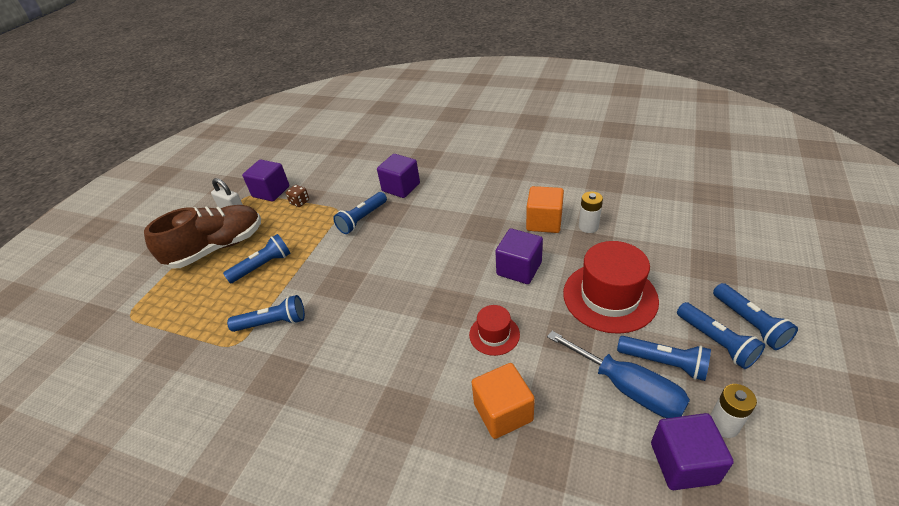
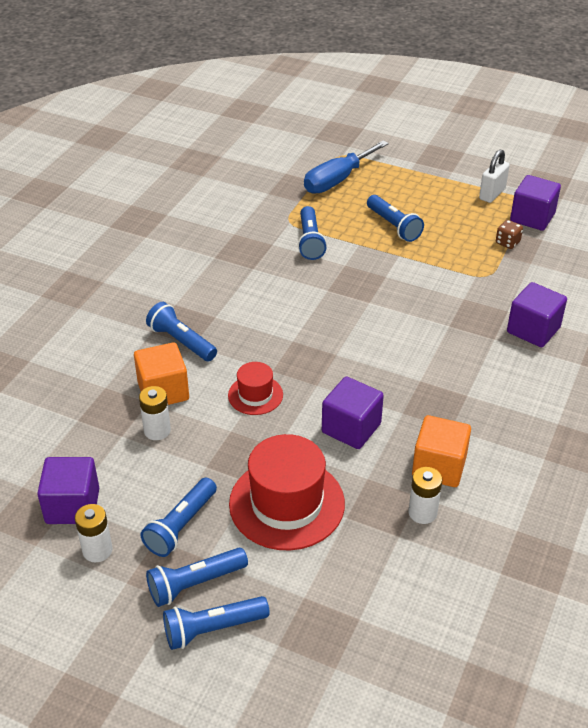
camera: 90 degrees right, 0 degrees up
brown shoe [144,205,261,269] -> none
blue flashlight [333,192,387,234] -> blue flashlight moved to [146,302,217,361]
blue screwdriver [547,331,690,418] -> blue screwdriver moved to [304,141,389,194]
none -> white battery [139,386,171,440]

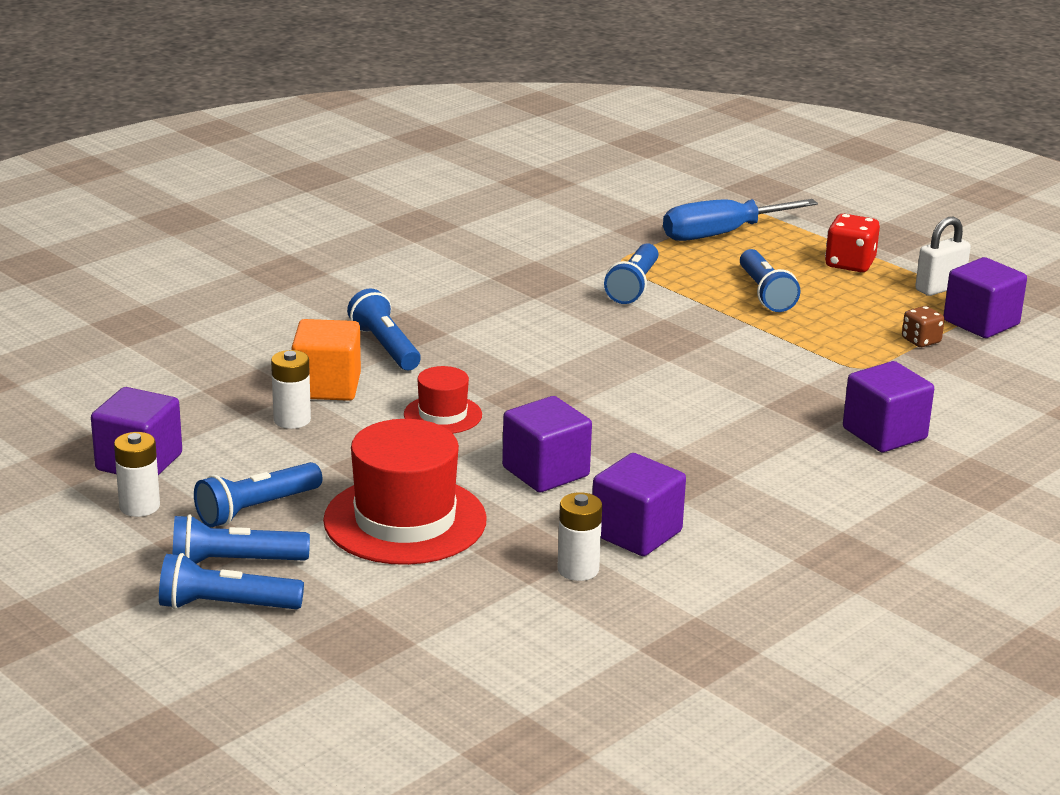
camera: 20 degrees right, 15 degrees down
orange cube [412,415,471,487] -> purple cube [592,453,686,556]
none -> red dice [825,214,880,272]

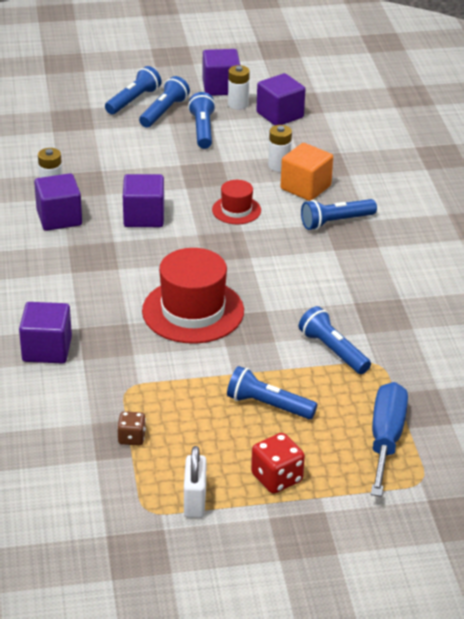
camera: 125 degrees right, 10 degrees up
red hat [323,419,487,565] -> red hat moved to [142,248,244,344]
blue flashlight [347,289,421,371] -> blue flashlight turned 150 degrees clockwise [301,199,377,230]
purple cube [943,257,1027,338] -> purple cube moved to [203,49,240,96]

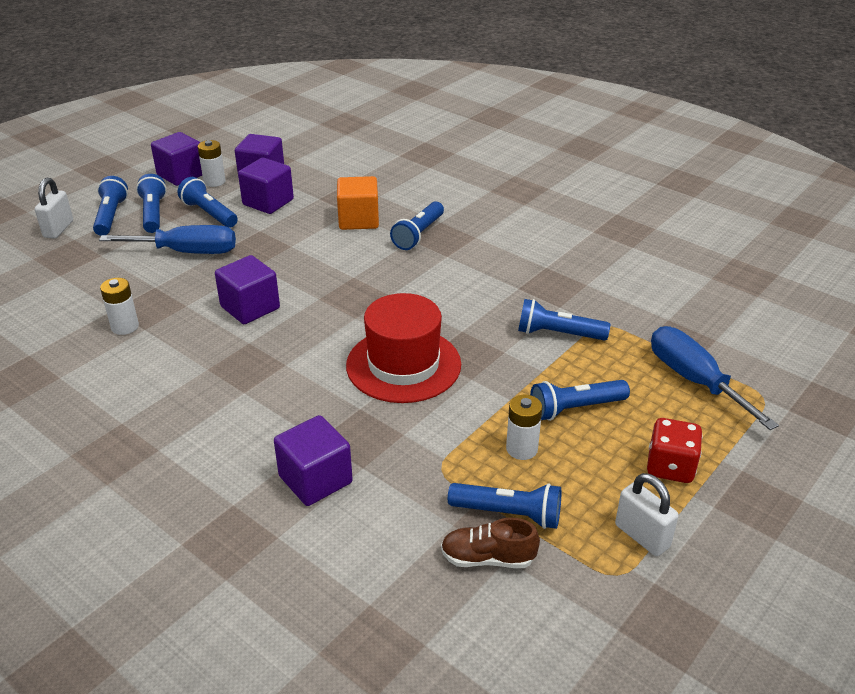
camera: 40 degrees left, 0 degrees up
purple cube [34,173,82,231] -> purple cube moved to [238,158,294,214]
brown dice [117,411,146,445] -> blue flashlight [448,483,561,529]
red hat [212,180,261,224] -> none
white battery [268,125,292,172] -> white battery moved to [506,395,542,460]
none -> white padlock [35,178,73,239]
none -> blue screwdriver [99,225,236,254]
none -> brown shoe [441,518,540,568]

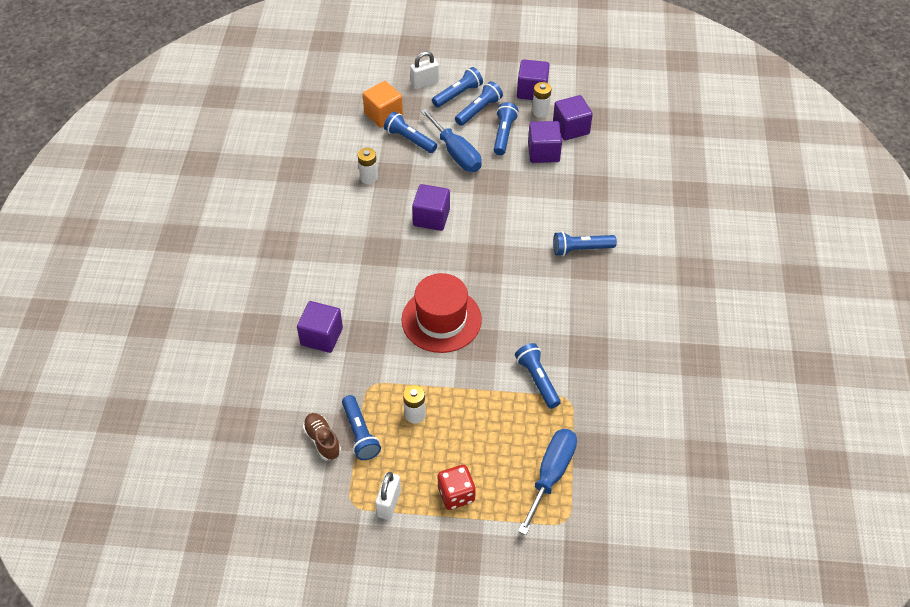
camera: 55 degrees right, 15 degrees up
orange cube [337,176,379,230] -> orange cube moved to [363,81,403,128]
blue flashlight [530,380,630,421] -> blue flashlight moved to [384,112,437,153]

